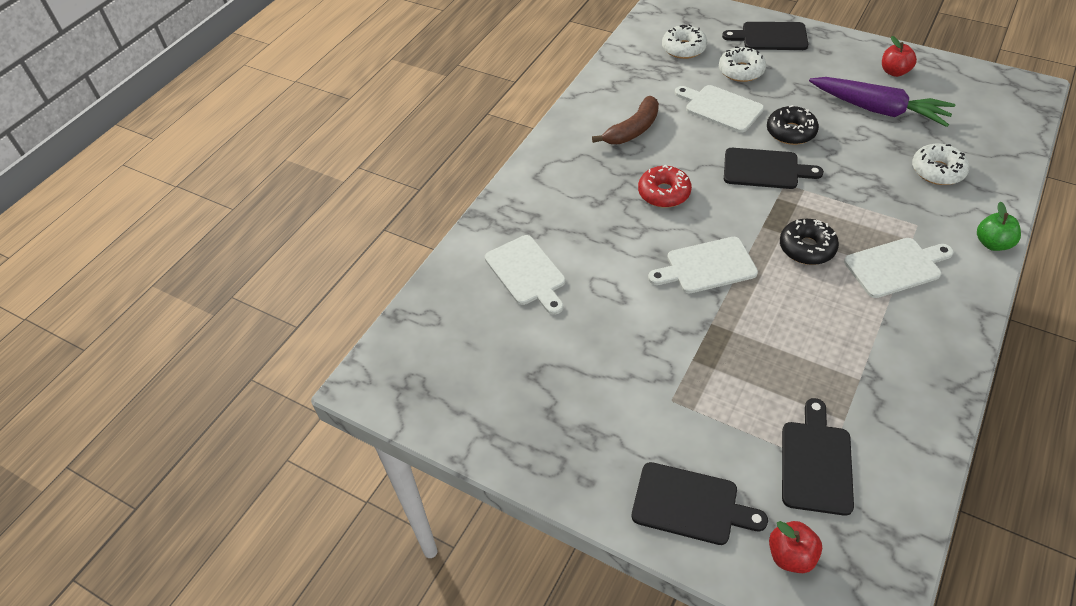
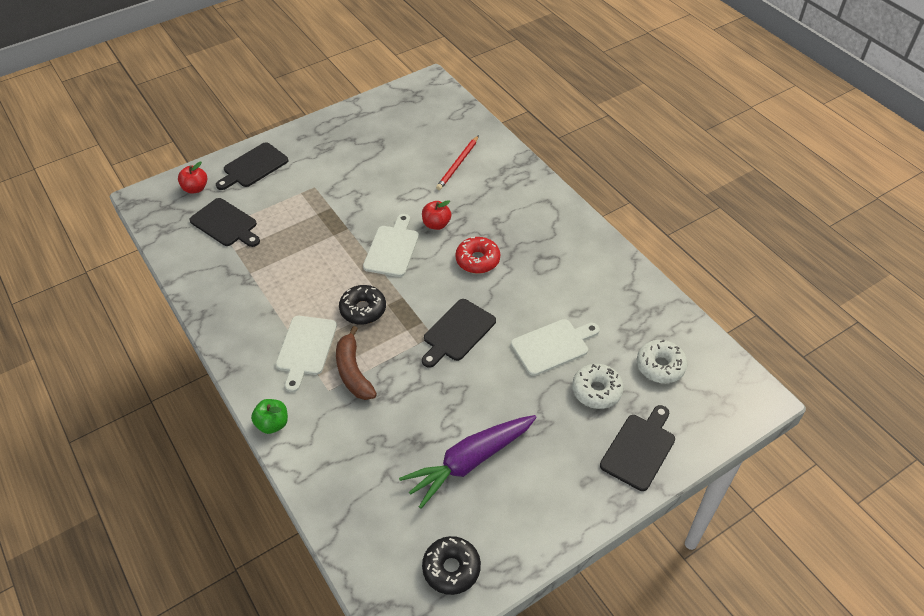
camera: 115 degrees right, 0 degrees up
white cutting board [485,235,565,315] -> red pencil [436,135,479,190]
brown banana [592,96,659,144] -> brown banana moved to [336,326,377,400]
black donut [767,105,819,145] -> black donut moved to [422,536,481,595]
red apple [882,36,917,77] -> red apple moved to [422,200,451,230]
white donut [912,144,969,185] -> none

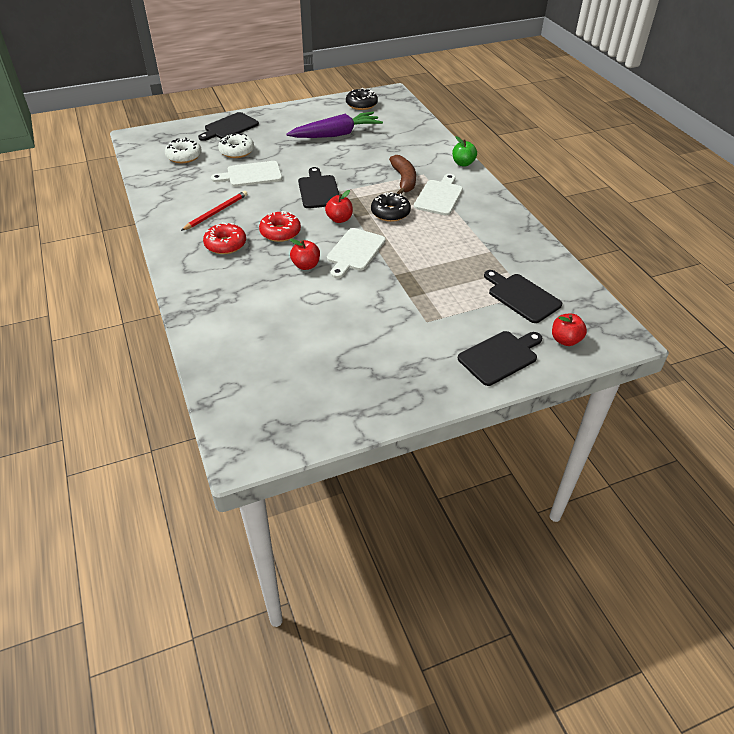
camera: 170 degrees left, 5 degrees down
black cutting board [422,299,496,368] -> black cutting board turned 60 degrees counterclockwise [298,167,339,208]
red pencil [436,135,479,190] -> red pencil moved to [181,191,247,231]
none -> red donut [203,223,246,254]
none -> red apple [325,190,353,223]

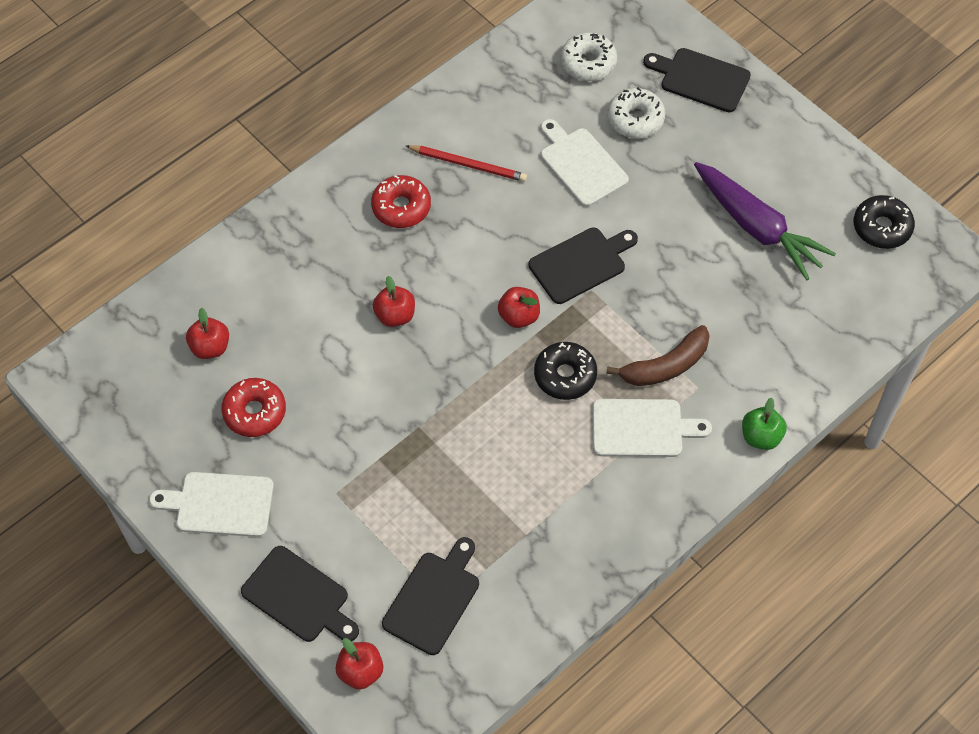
camera: 70 degrees right, 15 degrees up
red donut [259,211,301,242] -> red donut moved to [221,378,286,437]
white cutting board [327,228,386,278] -> white cutting board moved to [149,472,274,537]
none -> red apple [186,308,229,359]

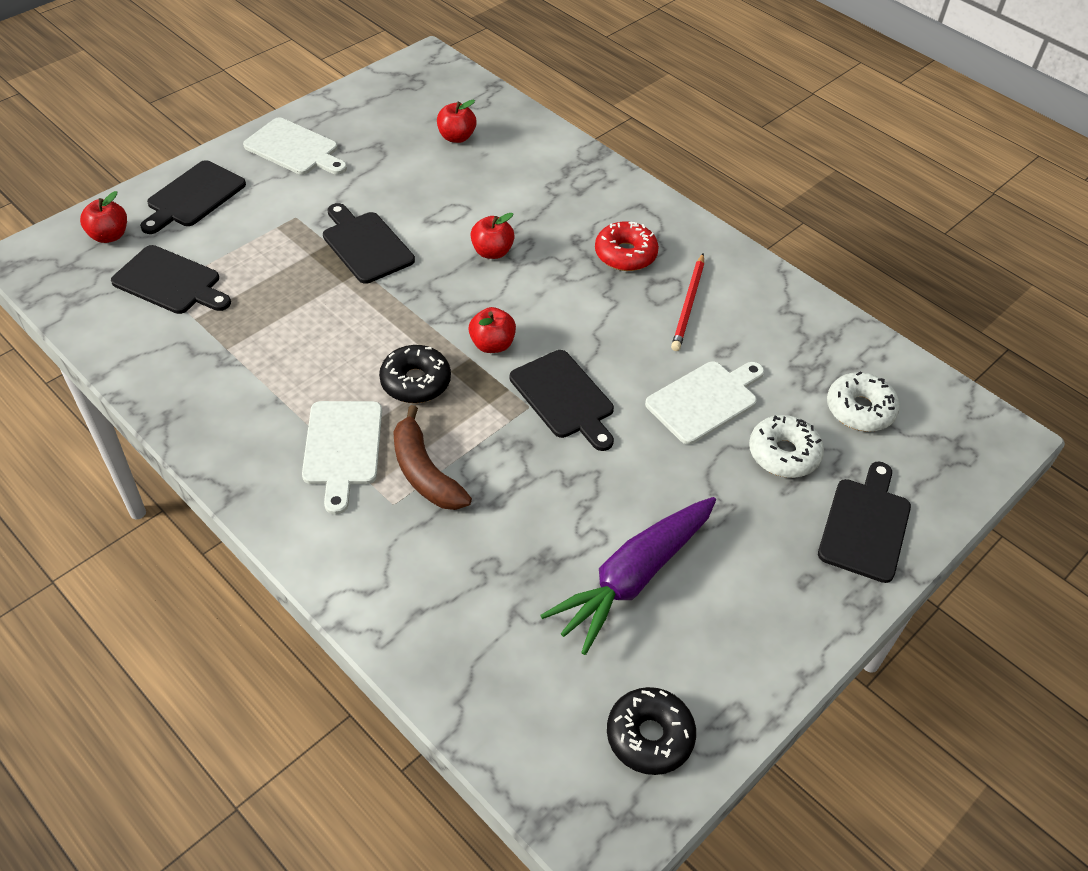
camera: 85 degrees right, 10 degrees down
white cutting board [149,472,274,537] -> white cutting board turned 120 degrees clockwise [243,117,347,175]
red donut [221,378,286,437] -> none
green apple [742,398,787,450] -> none
none -> black cutting board [323,203,415,284]

